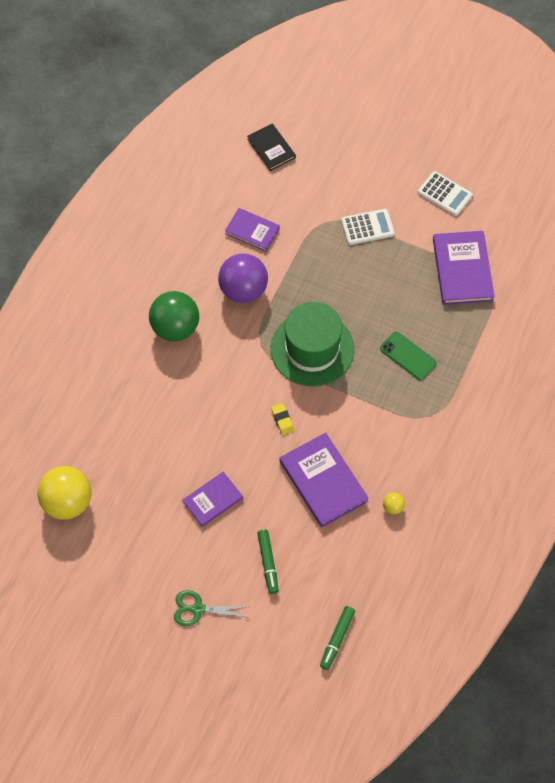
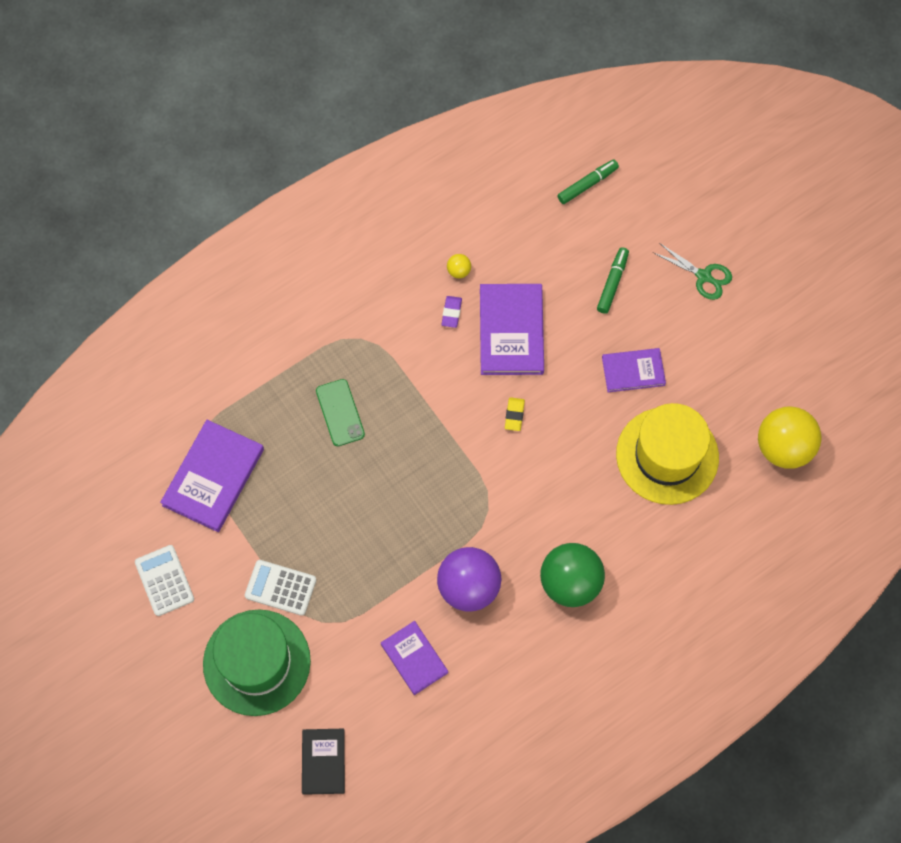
camera: 150 degrees left, 5 degrees up
green hat [271,302,354,387] -> green hat moved to [203,610,311,716]
none -> purple eraser [441,296,462,328]
none -> yellow hat [616,403,719,505]

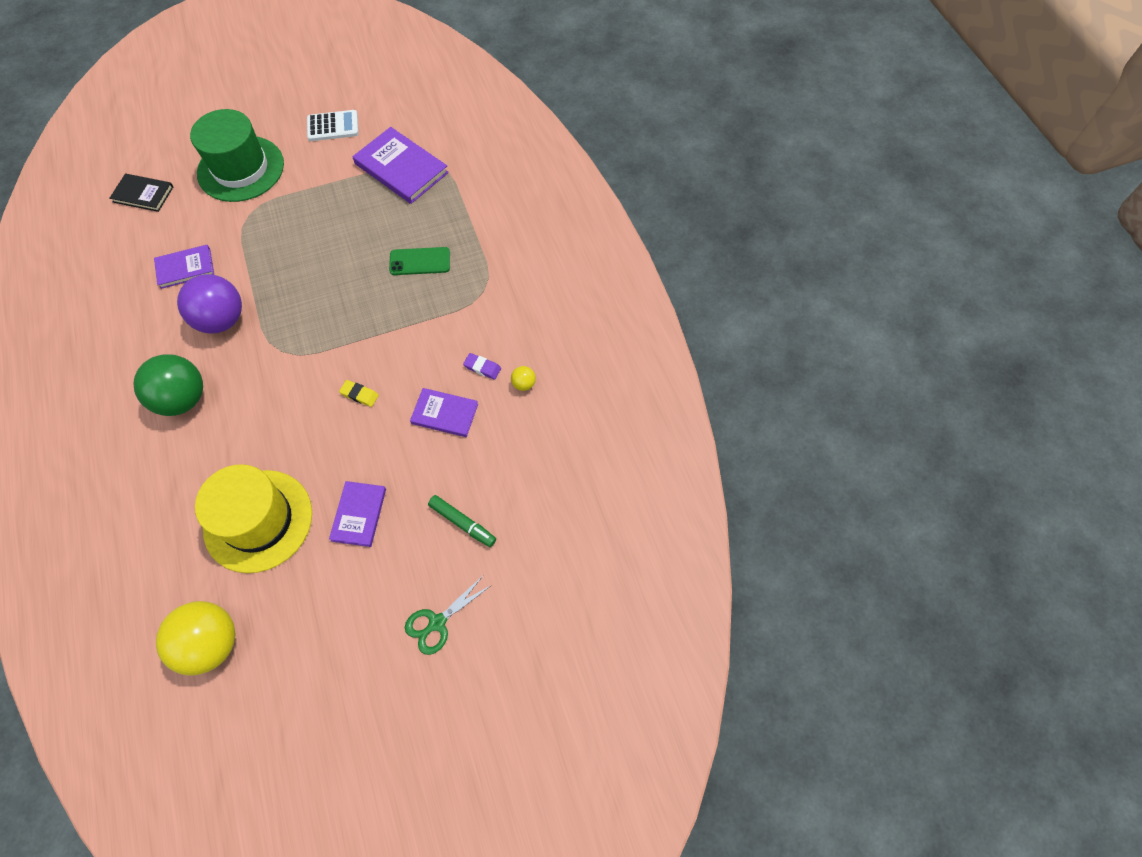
camera: 105 degrees right, 5 degrees down
white calculator [245,560,316,616] -> none
purple book [480,284,544,375] -> purple book [410,388,478,437], size x0.61
green marker [557,160,619,204] -> none

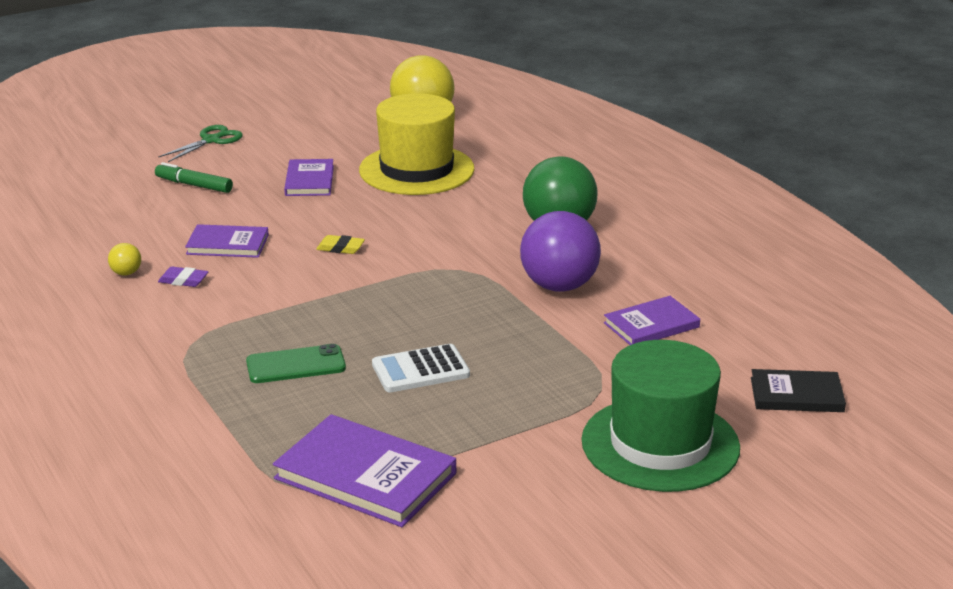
camera: 170 degrees right, 35 degrees down
white calculator [307,110,359,141] -> white calculator moved to [372,344,470,392]

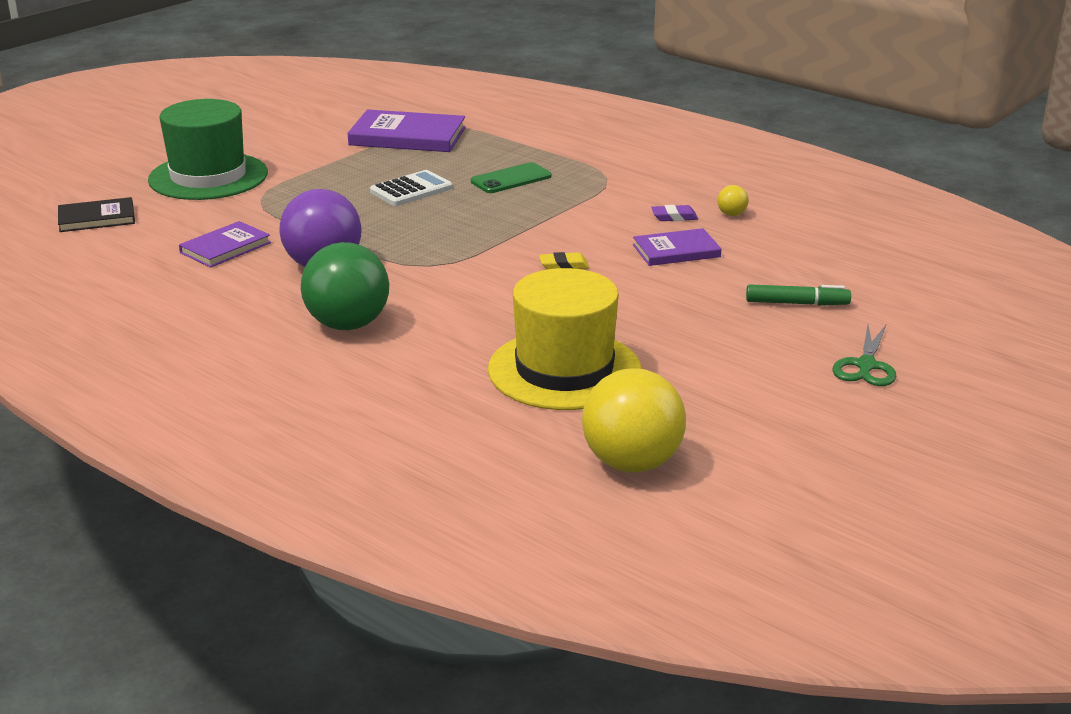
camera: 160 degrees right, 0 degrees up
purple book [284,159,334,196] -> none

